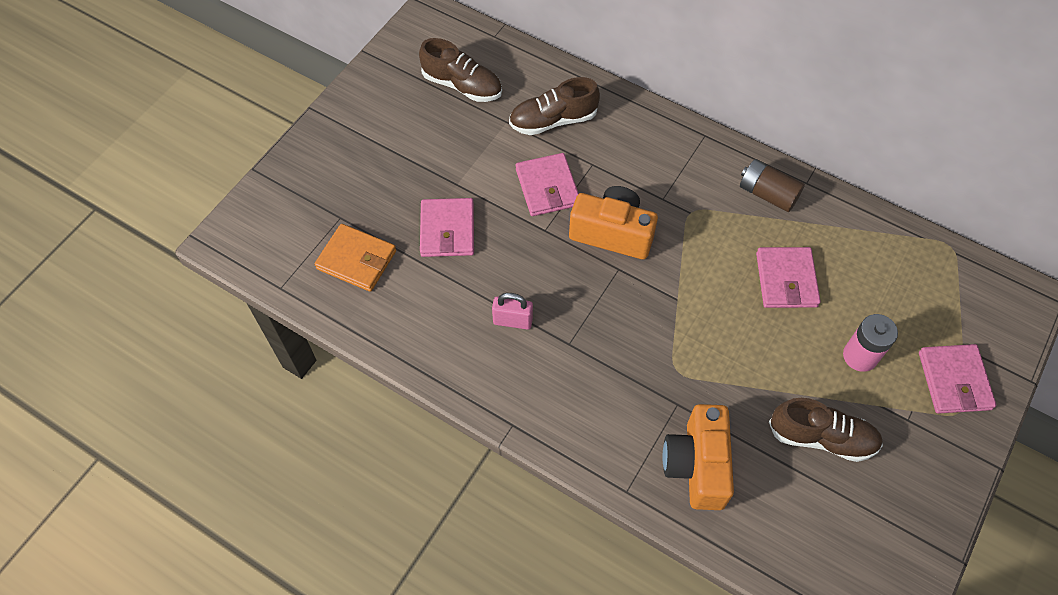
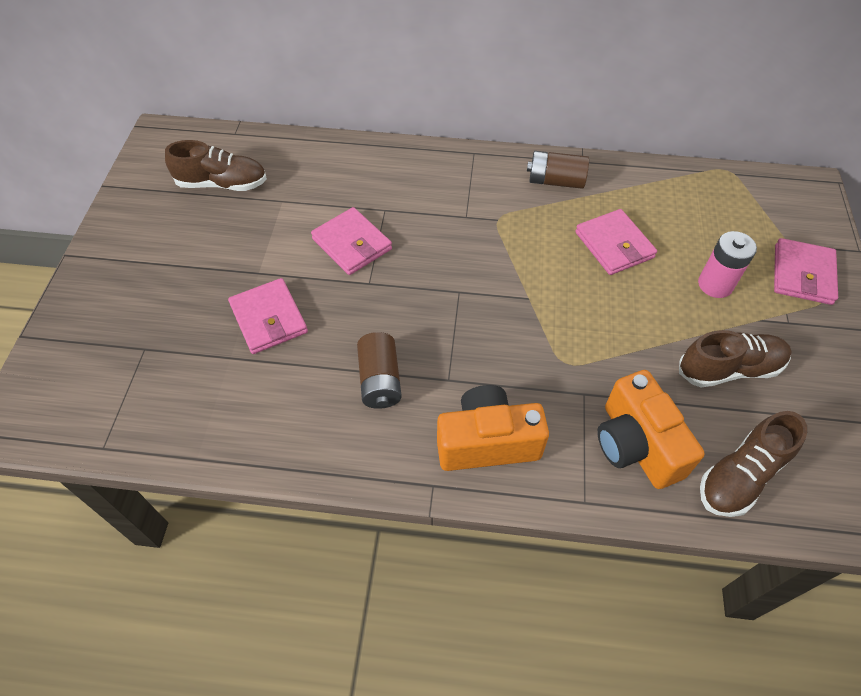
camera: 25 degrees left, 5 degrees down
orange wallet [315,224,396,292] -> none
pink padlock [492,293,533,330] -> brown battery [357,332,402,409]
brown shoe [509,77,600,135] -> brown shoe moved to [700,411,807,517]
orange camera [569,186,658,259] -> orange camera moved to [437,385,549,471]
pink wallet [919,344,997,414] -> pink wallet turned 45 degrees clockwise [774,238,838,305]

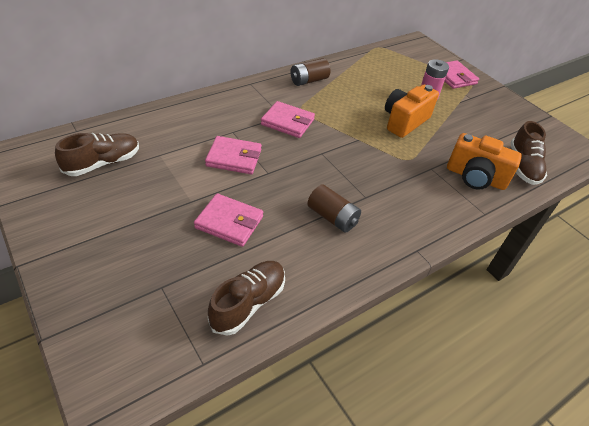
camera: 45 degrees left, 10 degrees down
orange camera [437,385,549,471] -> orange camera moved to [385,85,439,138]
pink wallet [575,209,657,275] -> pink wallet moved to [261,101,315,138]
brown shoe [679,330,792,388] -> brown shoe moved to [208,261,285,336]

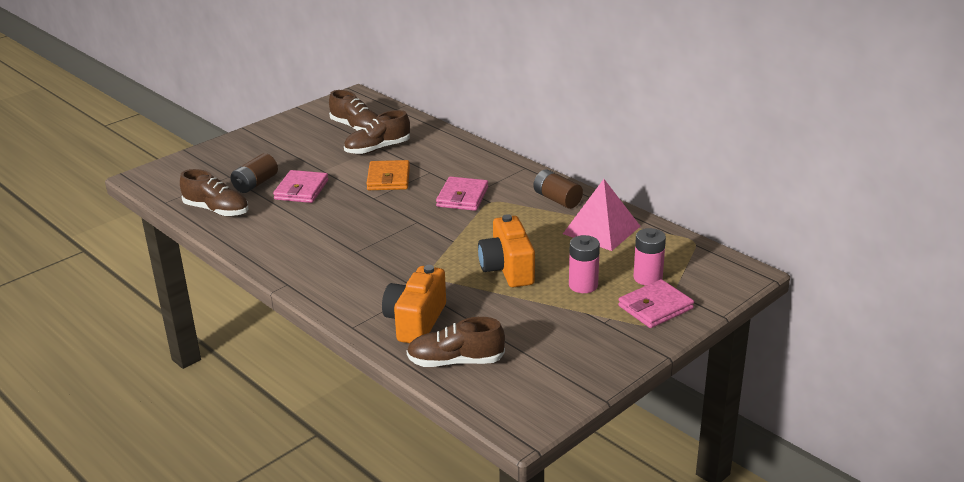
camera: 85 degrees right, 15 degrees down
pink wallet [205,136,262,174] -> orange wallet [366,160,410,190]
brown battery [307,184,361,233] -> brown battery moved to [231,153,278,193]
orange camera [385,85,439,138] -> orange camera turned 135 degrees counterclockwise [478,214,535,287]
none -> brown shoe [344,110,410,155]
none -> pink pyramid [563,179,640,251]
none -> pink battery [633,228,666,286]

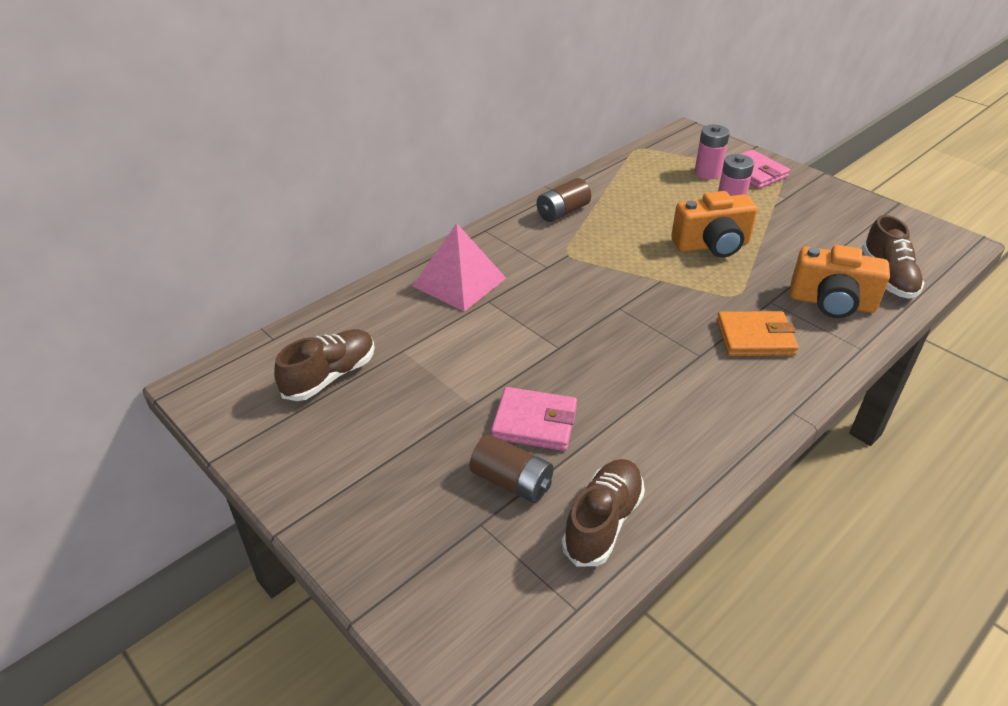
camera: 90 degrees left, 10 degrees up
brown shoe [344,110,410,155] -> none
orange wallet [366,160,410,190] -> orange wallet moved to [717,311,799,356]
pink wallet [436,176,488,211] -> none
pink pyramid [563,179,640,251] -> pink pyramid moved to [412,223,506,312]

